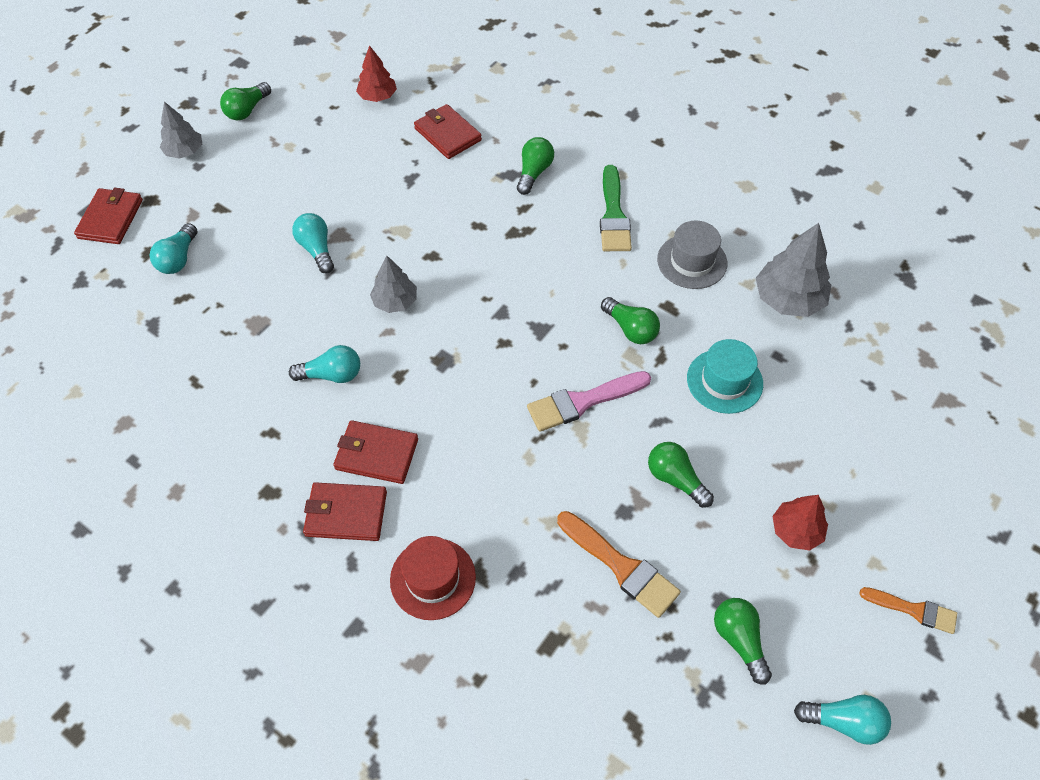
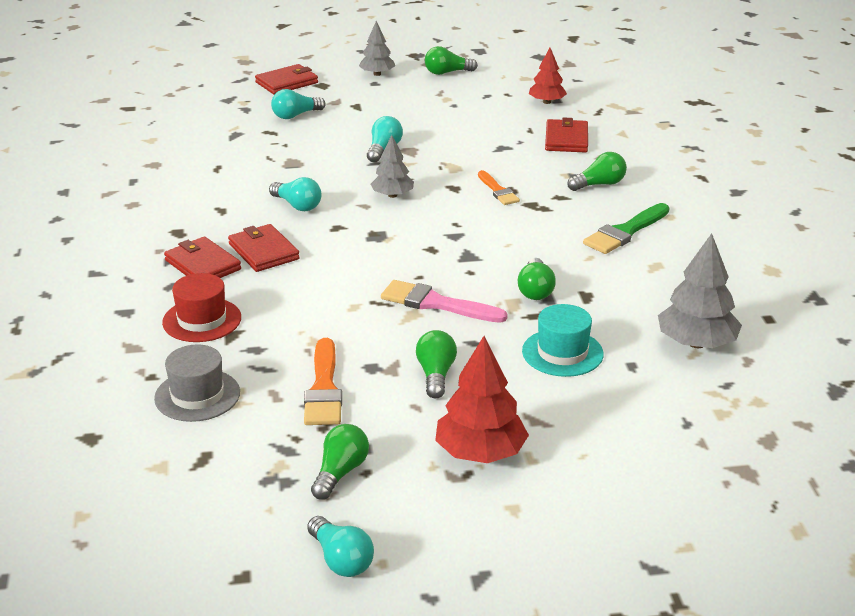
camera: 45 degrees right, 25 degrees down
grey hat [657,221,728,289] -> grey hat moved to [154,344,240,422]
red tree [773,495,828,551] -> red tree [435,336,529,463], size x1.58
orange brush [859,587,957,634] -> orange brush moved to [478,170,520,205]

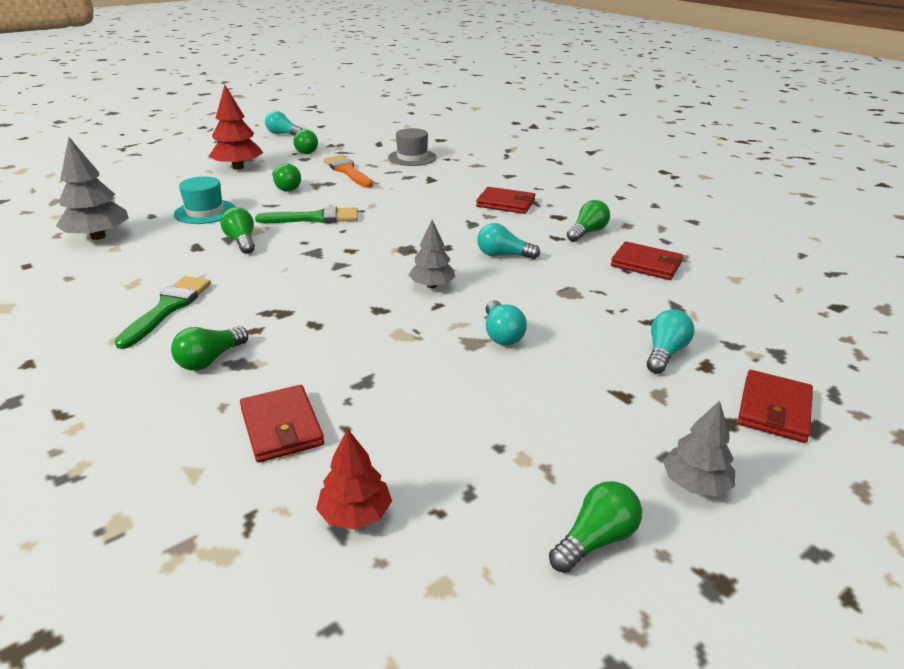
camera: 150 degrees right, 0 degrees up
red hat [162,273,241,342] -> none
red wallet [228,224,300,272] -> red wallet moved to [611,241,683,280]
pink brush [381,280,507,323] -> green brush [255,206,358,223]
orange brush [478,170,520,205] -> none
none -> green light bulb [567,200,610,242]

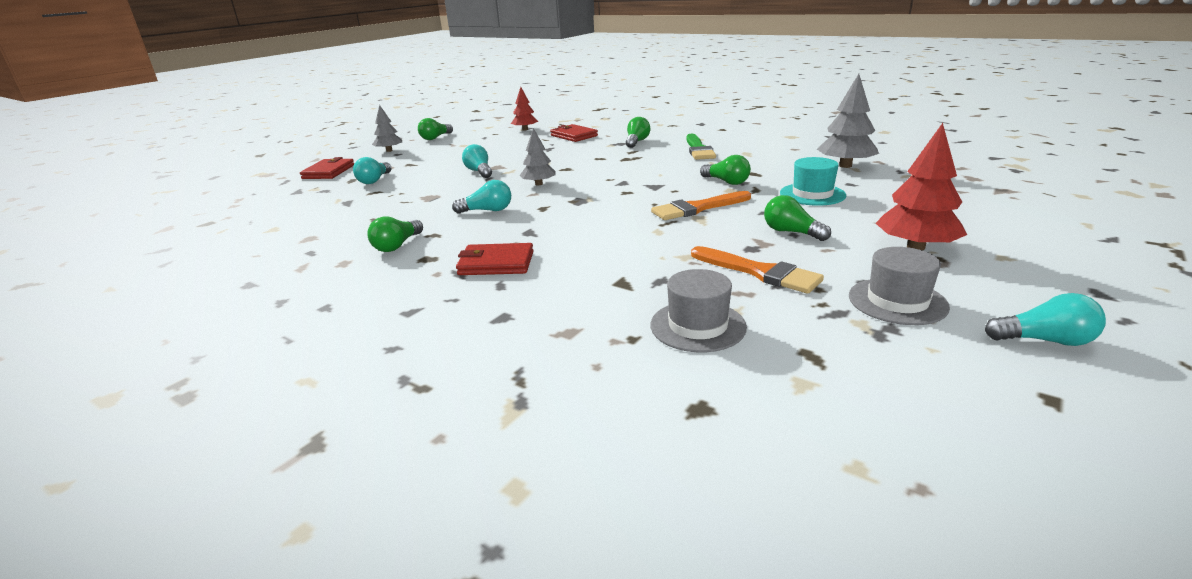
camera: 165 degrees right, 5 degrees down
green brush [255,206,358,223] -> orange brush [651,191,751,220]
green light bulb [293,129,318,154] -> grey hat [849,247,950,325]
red wallet [611,241,683,280] -> none

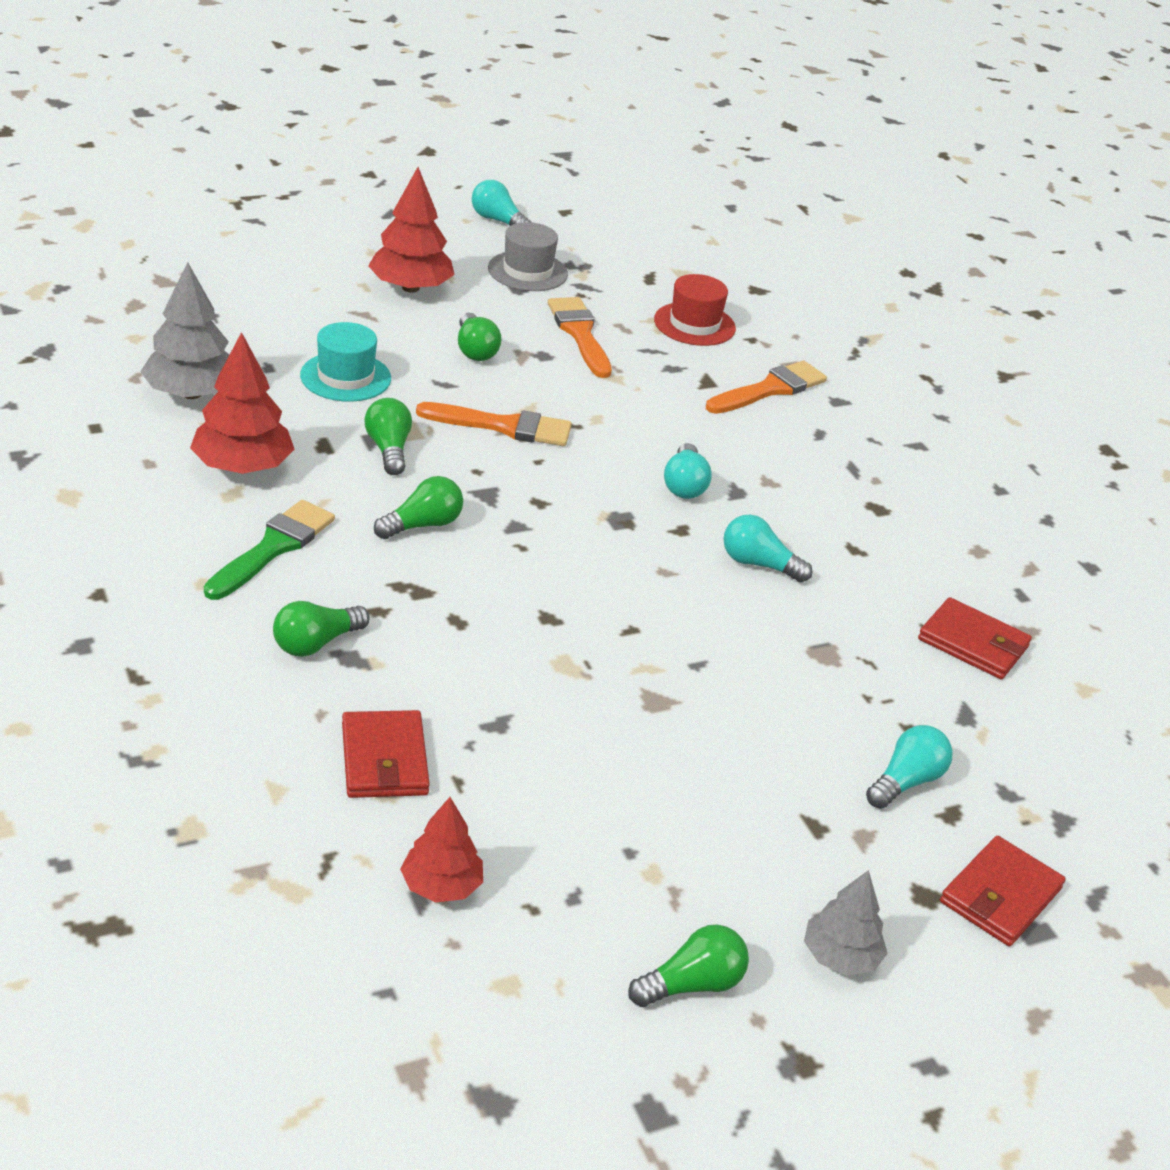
camera: 155 degrees left, 10 degrees up
green light bulb [367,216,423,252] -> green light bulb moved to [374,476,463,539]
red wallet [456,243,534,275] -> red wallet moved to [918,597,1032,679]
turquoise light bulb [462,144,492,178] -> turquoise light bulb moved to [664,443,712,499]
grey tree [519,128,556,185] -> none
grey hat [651,269,747,352] -> red hat [654,274,736,346]
none -> red tree [190,332,294,474]
none -> orange brush [706,361,827,414]

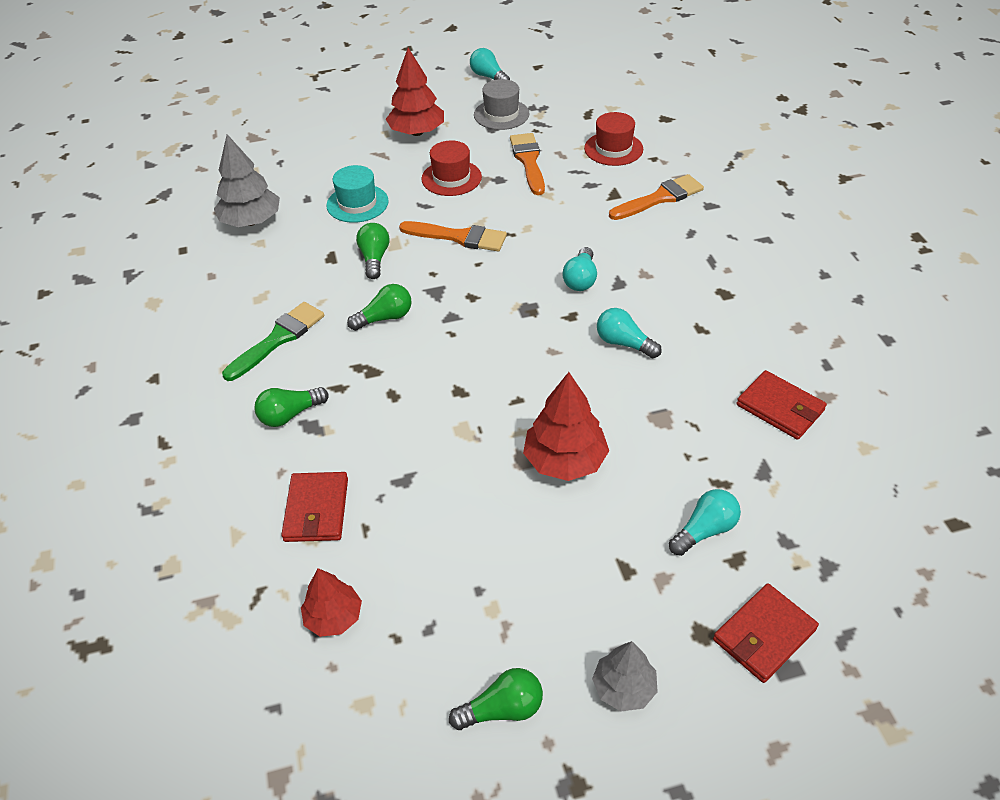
camera: 15 degrees right, 10 degrees up
red tree [190,332,294,474] -> red tree moved to [523,372,609,481]
green light bulb [458,313,502,361] -> red hat [421,140,482,196]

